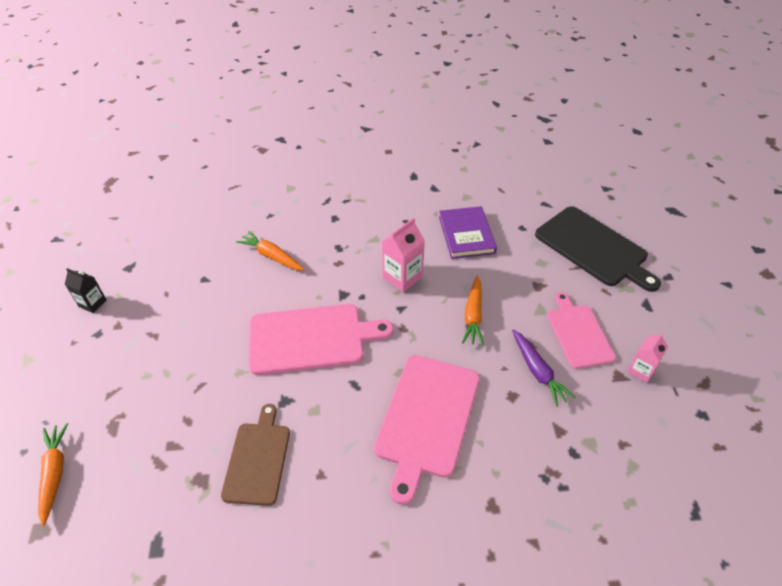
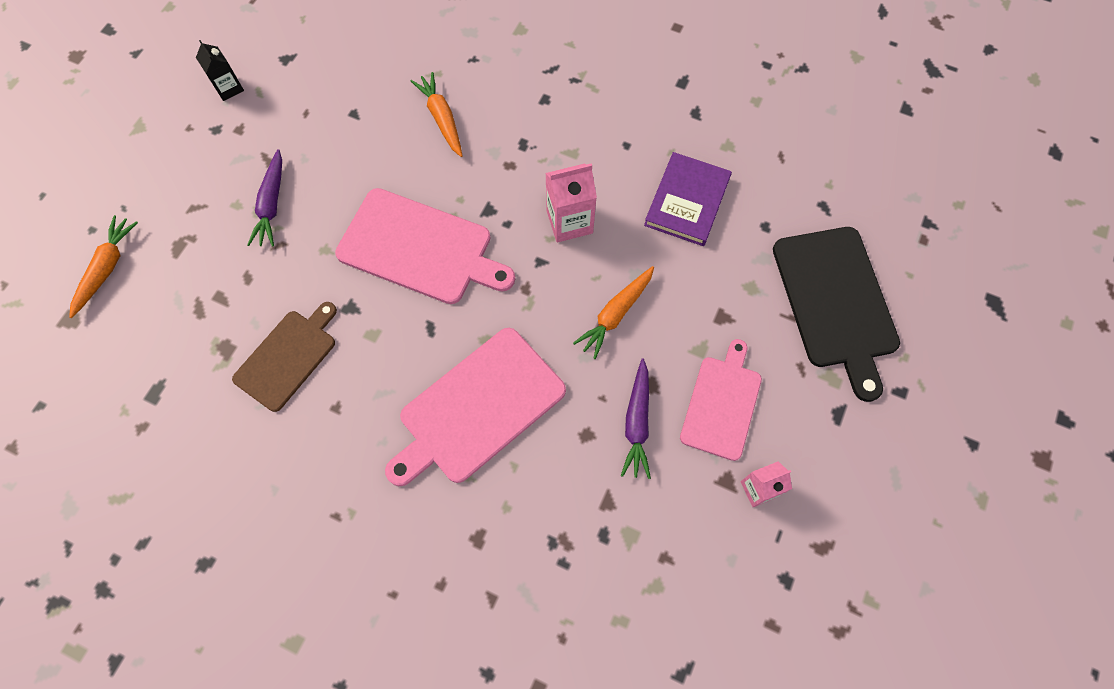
camera: 30 degrees right, 20 degrees up
none -> purple carrot [247,149,282,247]

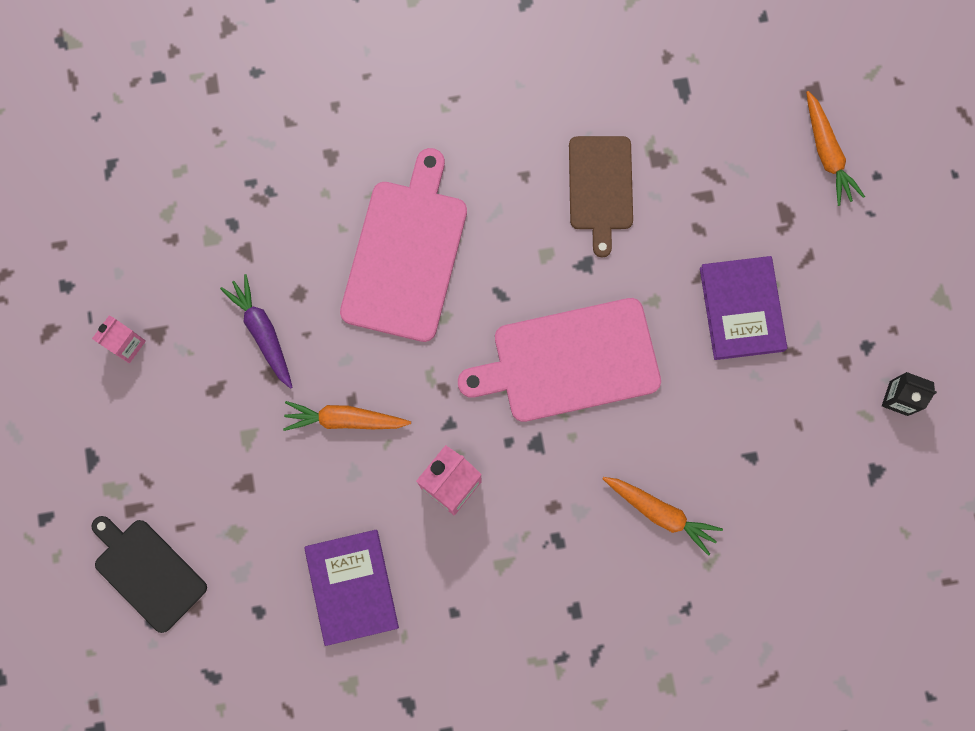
camera: 145 degrees right, 10 degrees up
purple carrot [247,149,282,247] -> purple book [700,256,787,360]
orange carrot [573,266,654,359] -> orange carrot turned 90 degrees counterclockwise [283,401,411,431]
pink cutting board [680,339,762,461] -> none
black cutting board [773,227,900,402] -> black cutting board [91,516,207,633], size x0.65

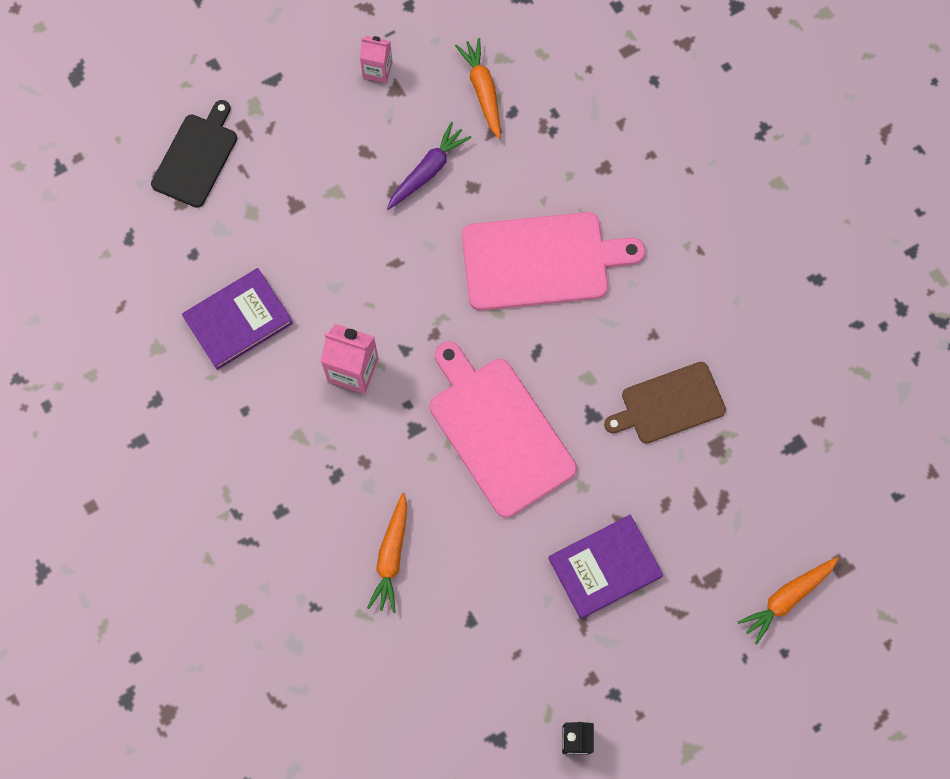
camera: 70 degrees right, 5 degrees down
orange carrot [283,401,411,431] -> orange carrot moved to [455,38,501,139]

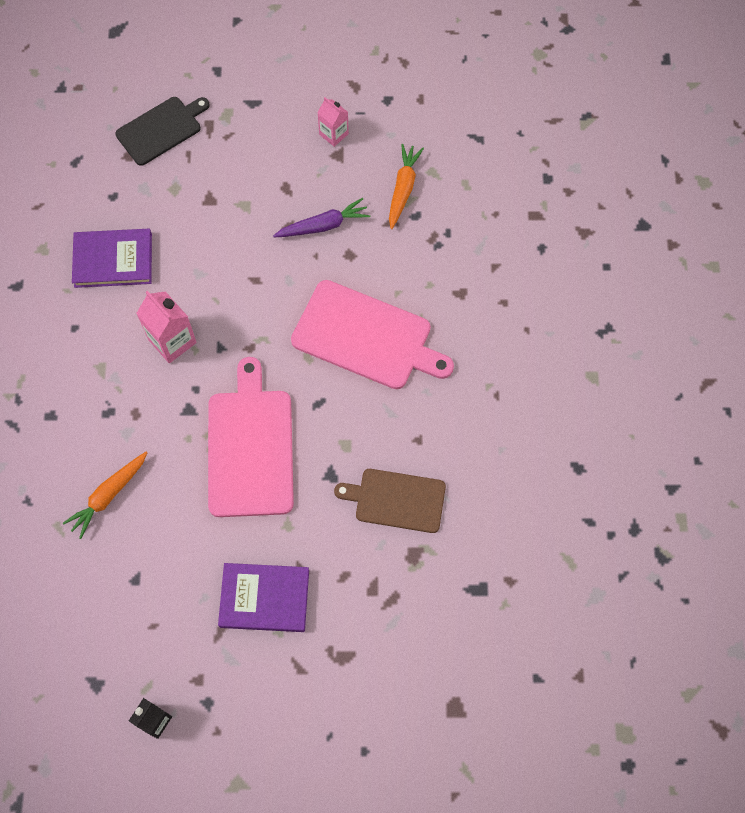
camera: 30 degrees right, 5 degrees down
orange carrot [737,557,839,644] -> none

